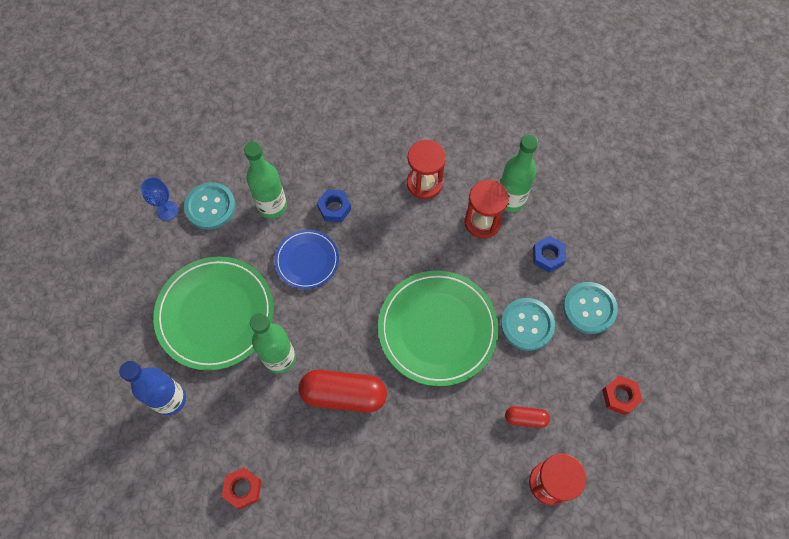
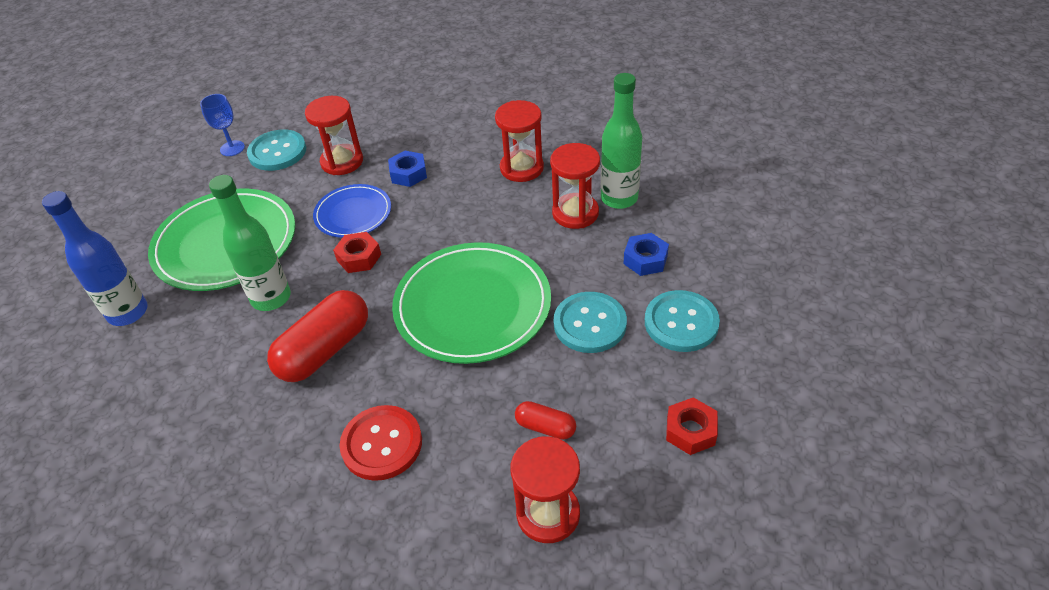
camera: 20 degrees right, 20 degrees down
red nut [222,467,261,509] -> red nut moved to [333,232,381,273]
green bottle [244,142,287,219] -> red hourglass [305,96,363,175]
red capsule [299,370,387,413] -> red capsule turned 75 degrees counterclockwise [267,290,368,382]
none -> red button [340,405,422,481]

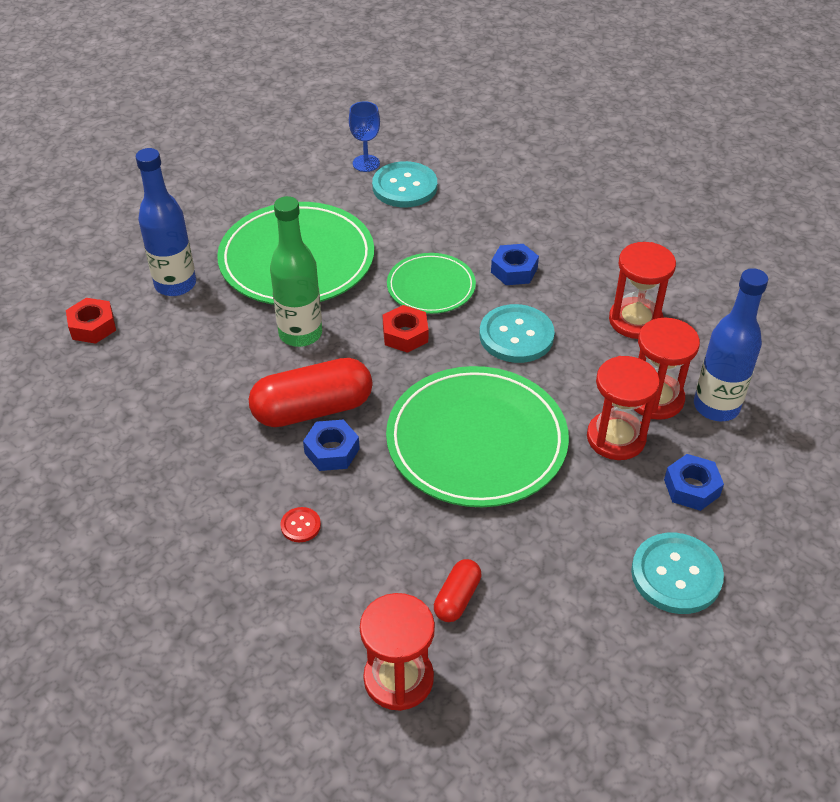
camera: 30 degrees right, 0 degrees up
red hourglass [305,96,363,175] -> red hourglass moved to [587,356,660,460]
blue plate [313,184,391,238] -> green plate [387,253,476,314]
red button [340,405,422,481] -> red button [280,507,321,542], size x0.46
red capsule [515,401,576,440] -> red capsule turned 60 degrees clockwise [434,559,481,622]
turquoise button [554,292,627,353] -> turquoise button moved to [479,304,555,363]
green bottle [601,73,642,209] -> blue bottle [694,268,768,421]
red nut [666,397,718,455] -> red nut moved to [66,298,116,344]
none -> blue nut [303,420,360,471]

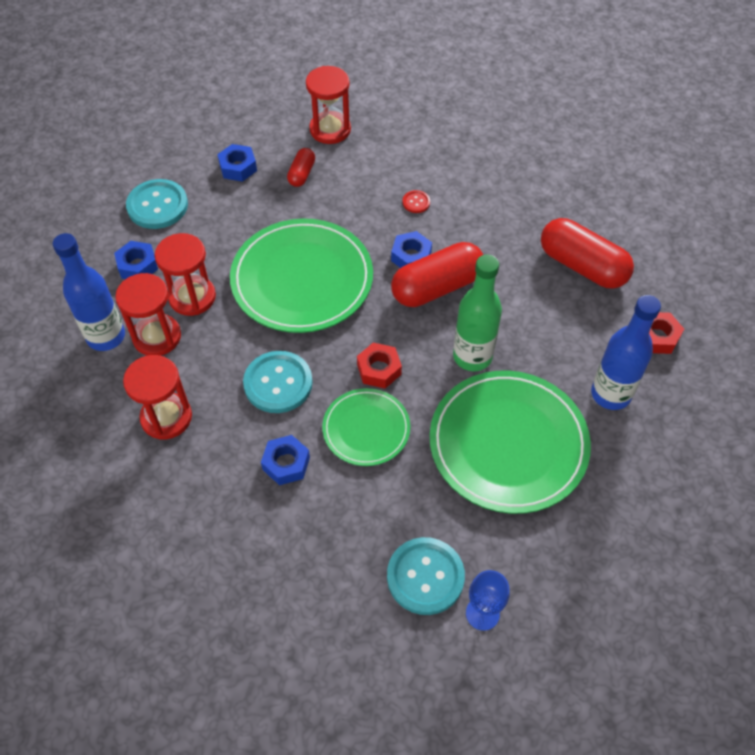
camera: 170 degrees right, 10 degrees up
none -> blue nut [217,144,257,182]
none -> red capsule [541,218,634,289]

